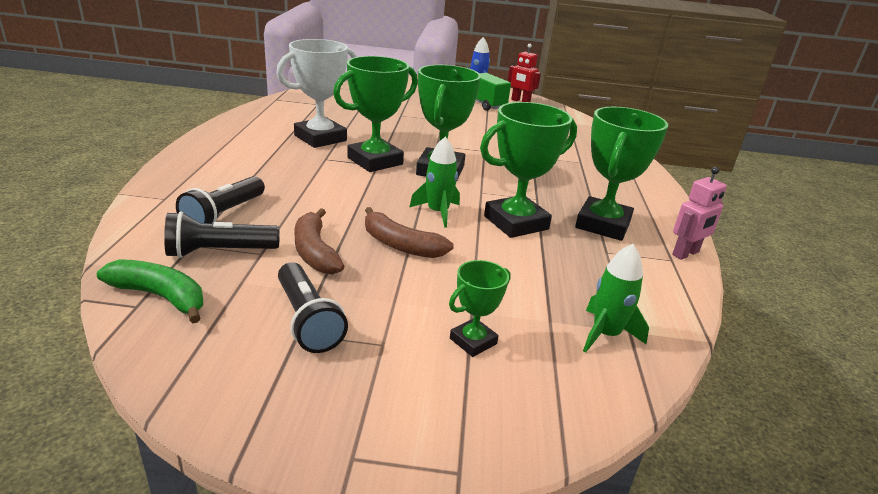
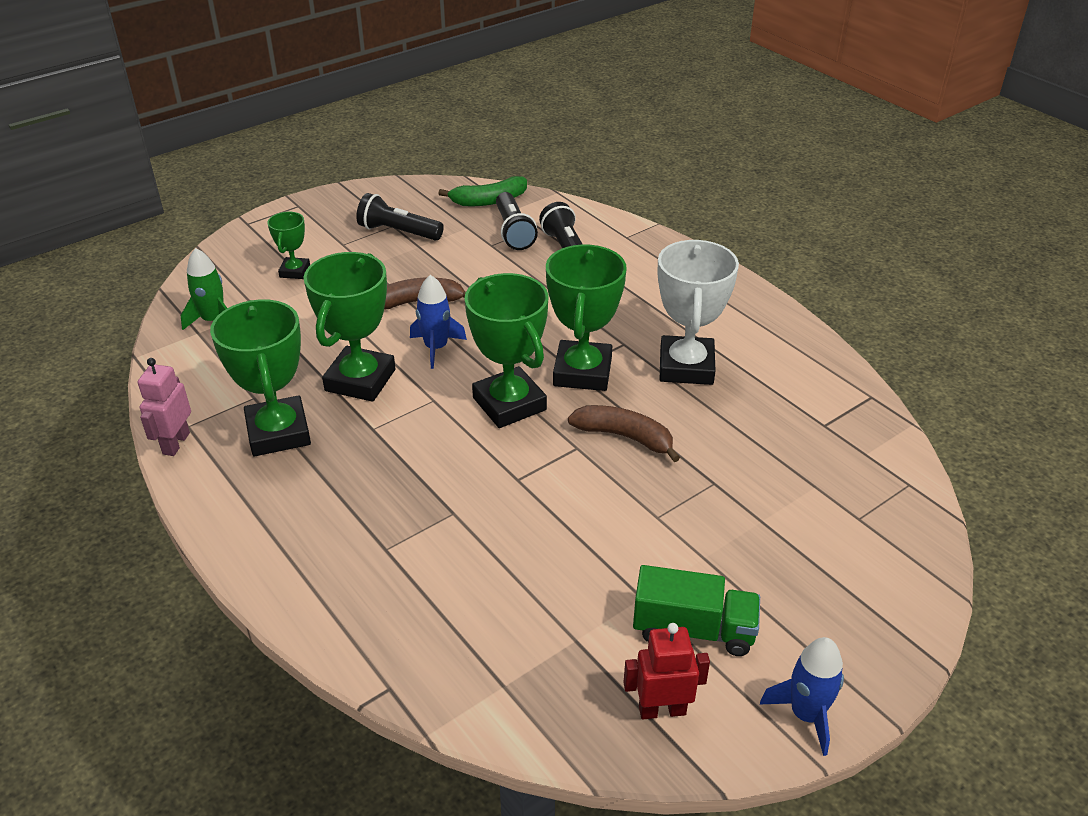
camera: 140 degrees right, 10 degrees up
black flashlight [164,211,280,258] -> black flashlight turned 135 degrees clockwise [496,192,538,250]
brown banana [294,208,345,274] -> brown banana moved to [568,405,680,462]
green rocket [410,137,460,228] -> blue rocket [410,275,467,369]

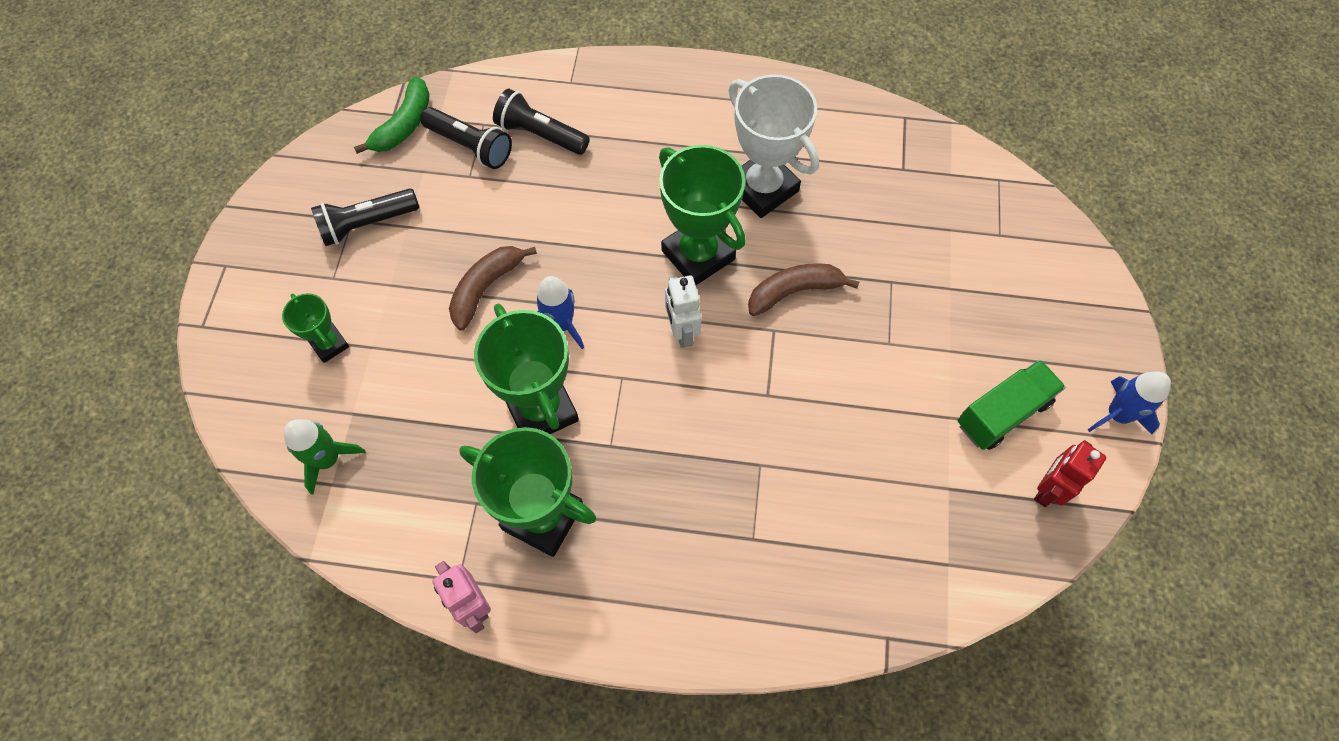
camera: 45 degrees left, 25 degrees up
green trophy [465,273,549,428] -> white robot [665,275,702,348]

